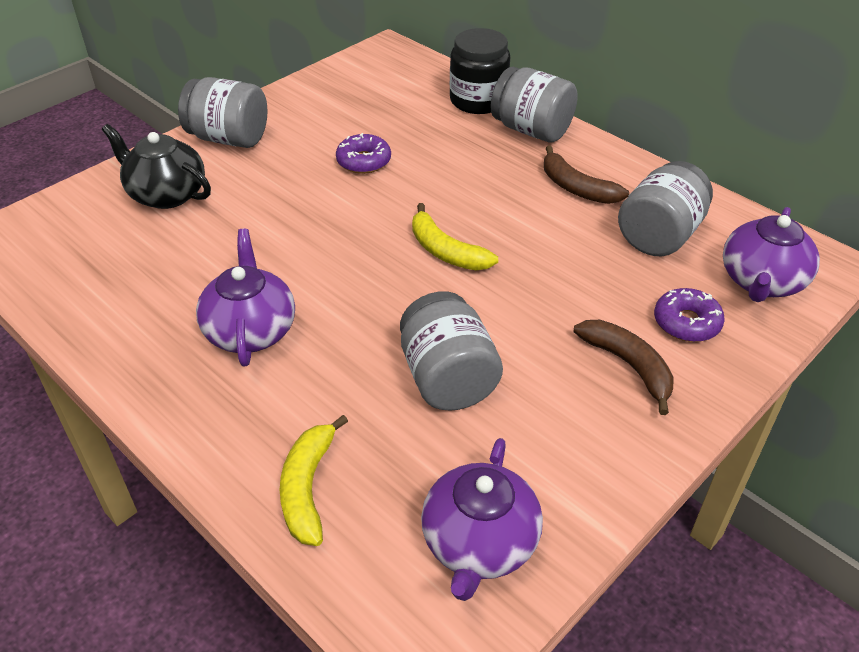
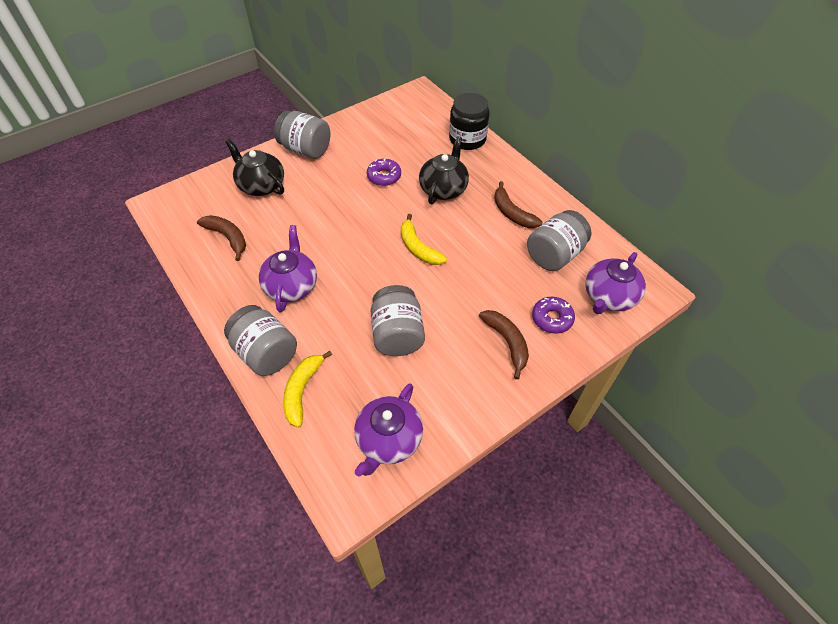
camera: 10 degrees right, 10 degrees up
grey jar [491,67,578,143] -> grey jar moved to [224,305,297,376]
none -> brown banana [197,215,246,261]
none -> black teapot [419,136,469,204]

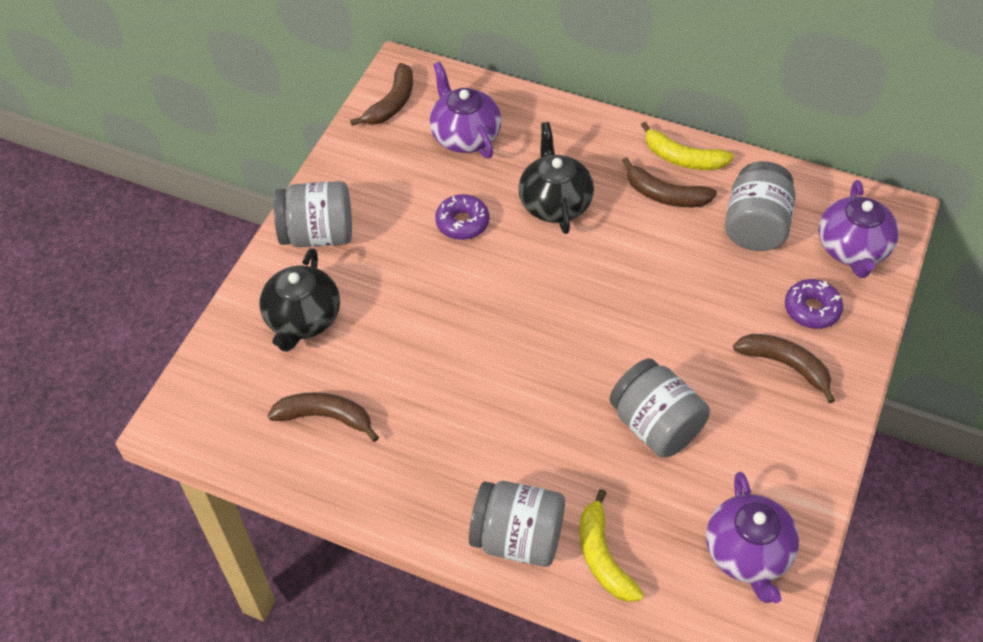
camera: 30 degrees left, 0 degrees up
black teapot [225,139,284,196] -> black teapot turned 90 degrees counterclockwise [259,248,340,352]
purple teapot [258,225,317,312] -> purple teapot moved to [429,62,502,159]
yellow banana [401,214,447,265] -> yellow banana moved to [641,122,734,170]
black jar [449,93,490,150] -> none
none -> brown banana [350,63,413,126]

